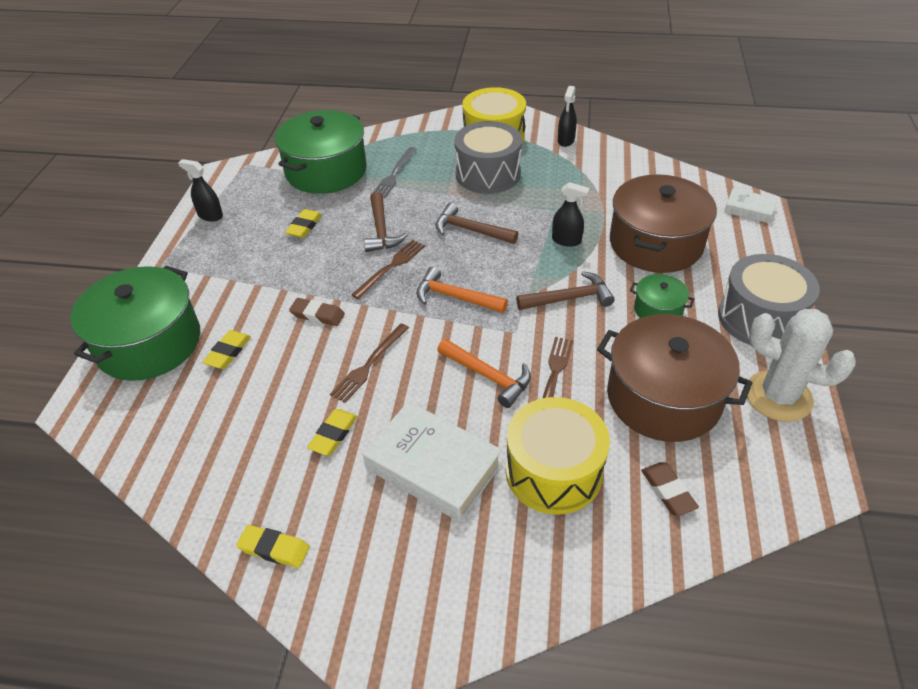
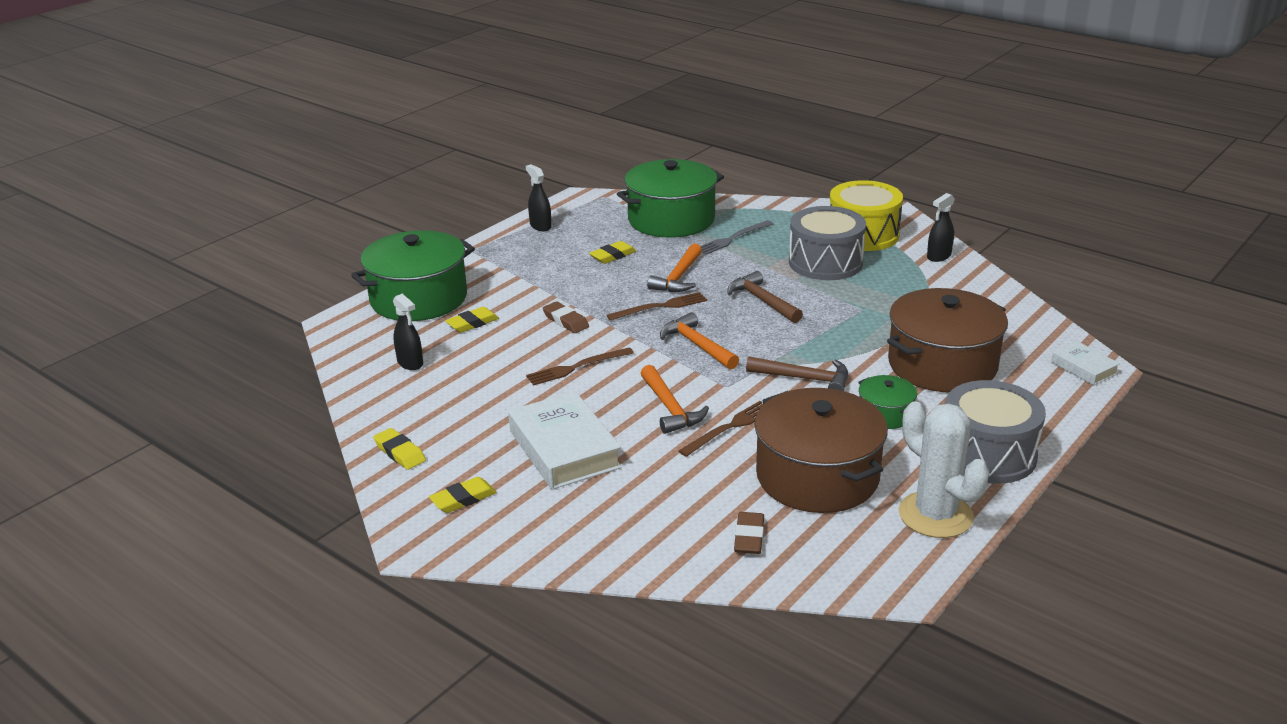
camera: 30 degrees right, 15 degrees down
yellow eraser [307,409,358,455] -> yellow eraser moved to [429,477,497,513]
brown hammer [364,192,407,252] -> orange hammer [647,244,702,292]
yellow drum [506,397,610,515] -> none
black spray bottle [552,182,590,247] -> black spray bottle moved to [393,294,423,370]

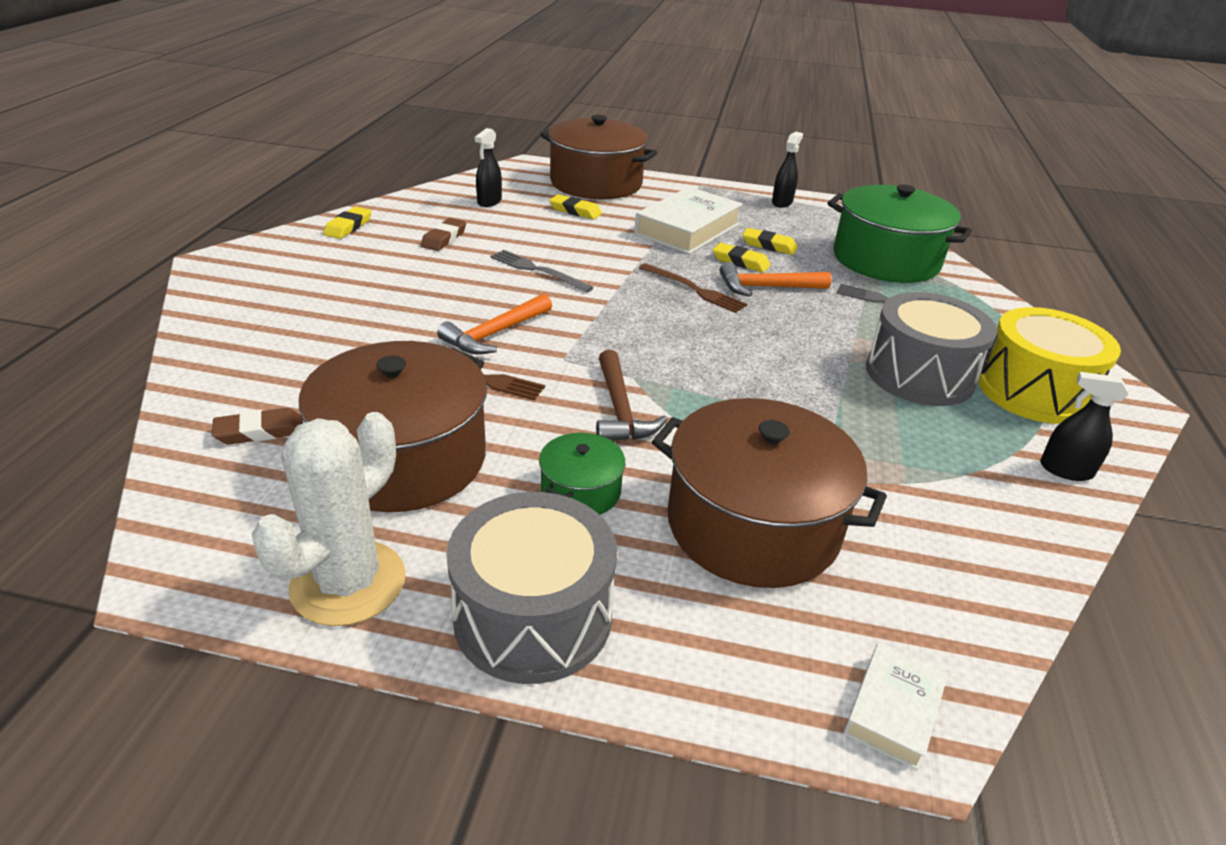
camera: 60 degrees right, 5 degrees up
green pot [351,230,475,321] -> brown pot [540,115,657,199]
yellow eraser [429,477,497,513] -> yellow eraser moved to [713,243,770,272]
white book [508,391,622,490] -> white book moved to [634,187,743,254]
brown fork [526,347,634,386] -> grey fork [491,250,594,293]
brown eraser [543,301,589,333] -> brown eraser moved to [421,218,466,251]
orange hammer [660,312,739,369] -> none
brown hammer [727,271,803,323] -> none

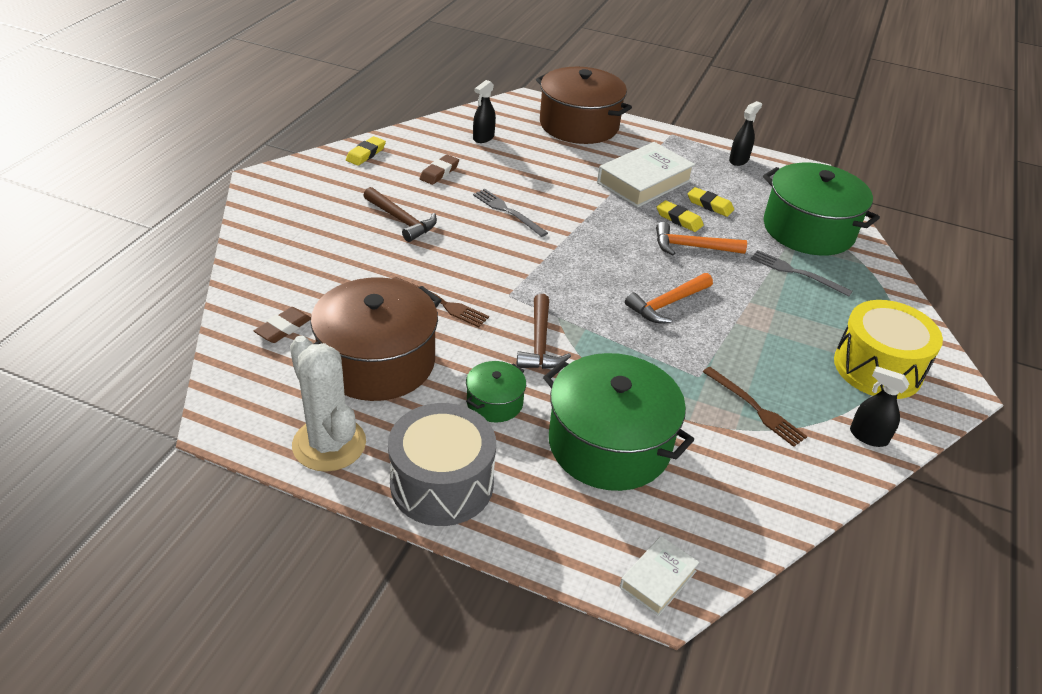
camera: 10 degrees right, 5 degrees up
brown eraser [212,408,303,445] -> brown eraser turned 45 degrees counterclockwise [254,307,311,343]
white cactus [252,412,406,626] -> white cactus turned 75 degrees counterclockwise [290,336,366,472]
orange hammer [437,294,552,354] -> orange hammer moved to [625,273,713,323]
yellow eraser [549,194,602,219] -> none
brown fork [639,263,747,313] -> brown fork moved to [703,367,807,447]
brown pot [652,398,887,588] -> green pot [543,353,694,491]
grey drum [866,292,997,406] -> none
none -> brown hammer [363,187,437,242]

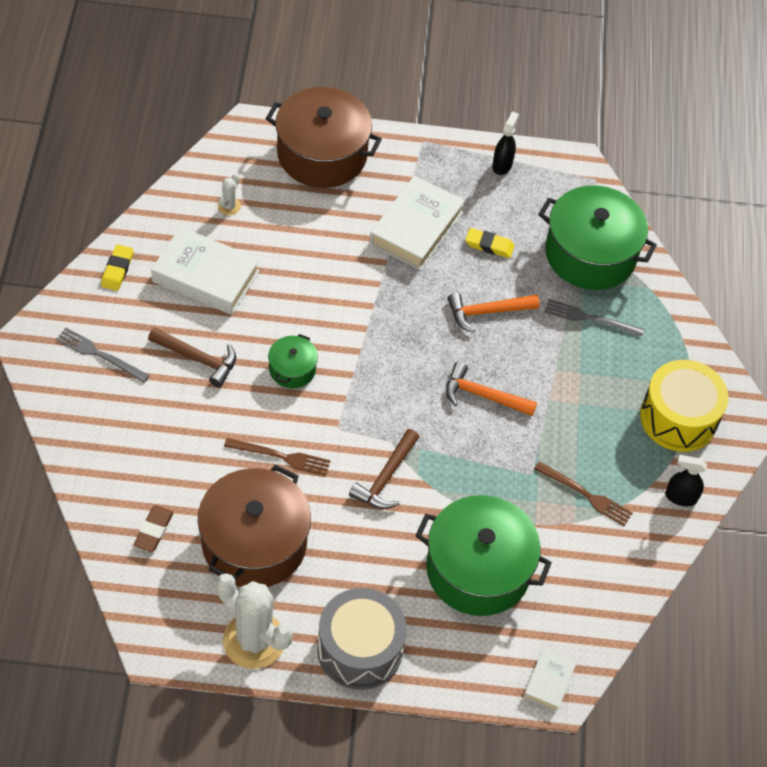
camera: 20 degrees left, 15 degrees up
brown eraser [420,154,459,185] -> white book [151,227,259,315]
green pot [466,361,526,422] -> green pot moved to [268,334,318,388]
black spray bottle [473,80,496,143] -> white cactus [218,174,241,215]
grey fork [473,189,548,237] -> grey fork moved to [56,328,150,383]
brown hammer [516,294,571,369] -> brown hammer turned 45 degrees clockwise [349,429,419,509]
orange hammer [625,273,713,323] -> orange hammer turned 75 degrees clockwise [446,362,537,416]
yellow eraser [657,200,704,232] -> none

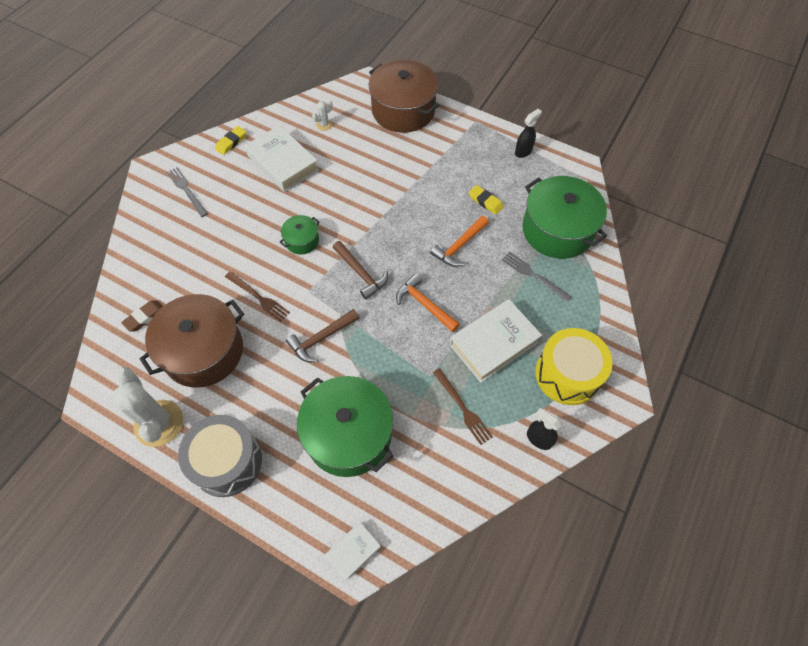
camera: 30 degrees right, 5 degrees up
brown hammer [148,327,236,387] -> brown hammer moved to [333,241,388,300]
white book [370,176,465,271] -> white book moved to [449,299,542,383]
orange hammer [448,293,540,333] -> orange hammer turned 60 degrees counterclockwise [430,216,489,267]

